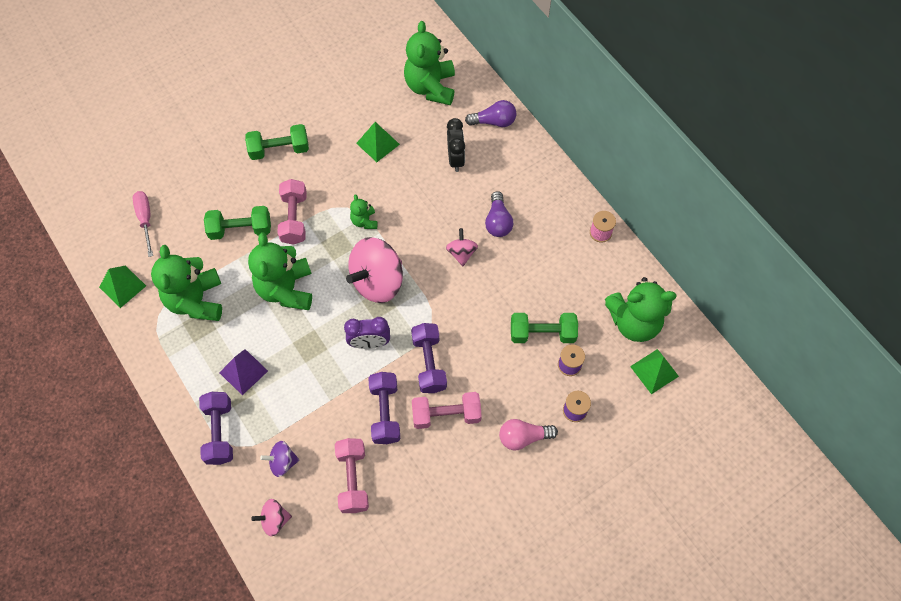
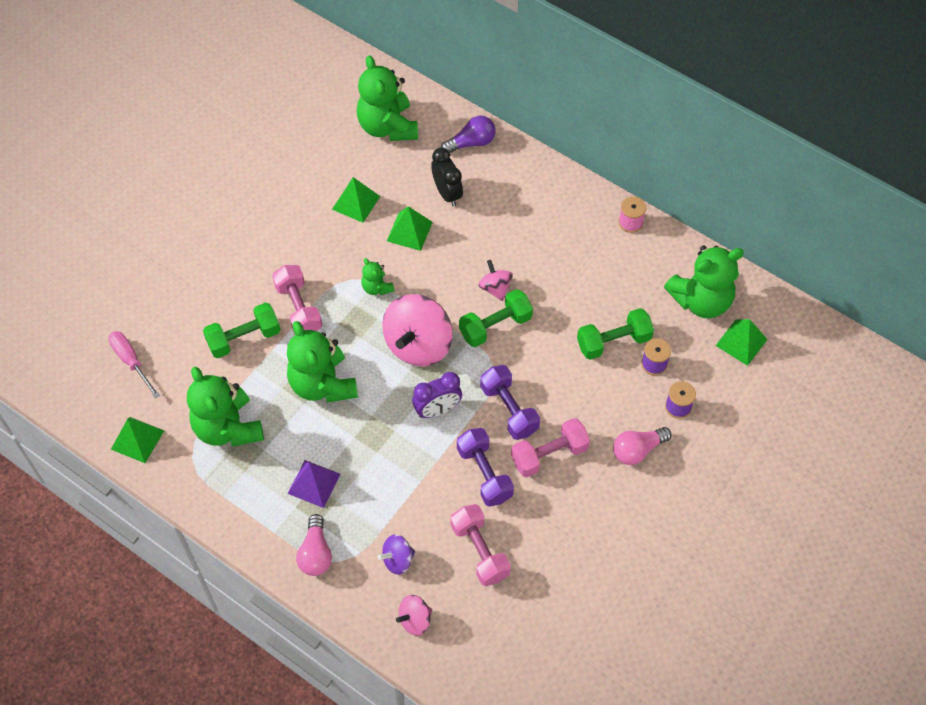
camera: 20 degrees left, 5 degrees down
purple dumbbell [199,392,233,465] -> pink light bulb [296,514,332,576]
green dumbbell [245,124,309,160] -> green dumbbell moved to [459,289,533,347]
purple light bulb [485,191,513,237] -> none
none -> green pyramid [387,206,433,251]

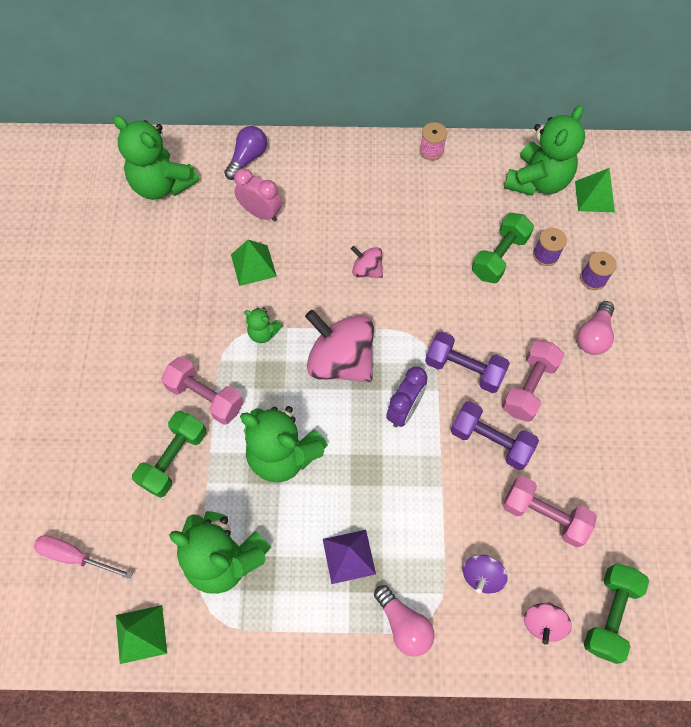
camera: 35 degrees left, 5 degrees up
green pyramid [332,177,380,223] -> none
pink spinning top [382,294,453,366] -> pink spinning top turned 135 degrees clockwise [305,310,374,382]
black clock [431,148,463,207] -> pink clock [234,168,282,222]
green dumbbell [459,289,533,347] -> green dumbbell moved to [584,563,649,664]

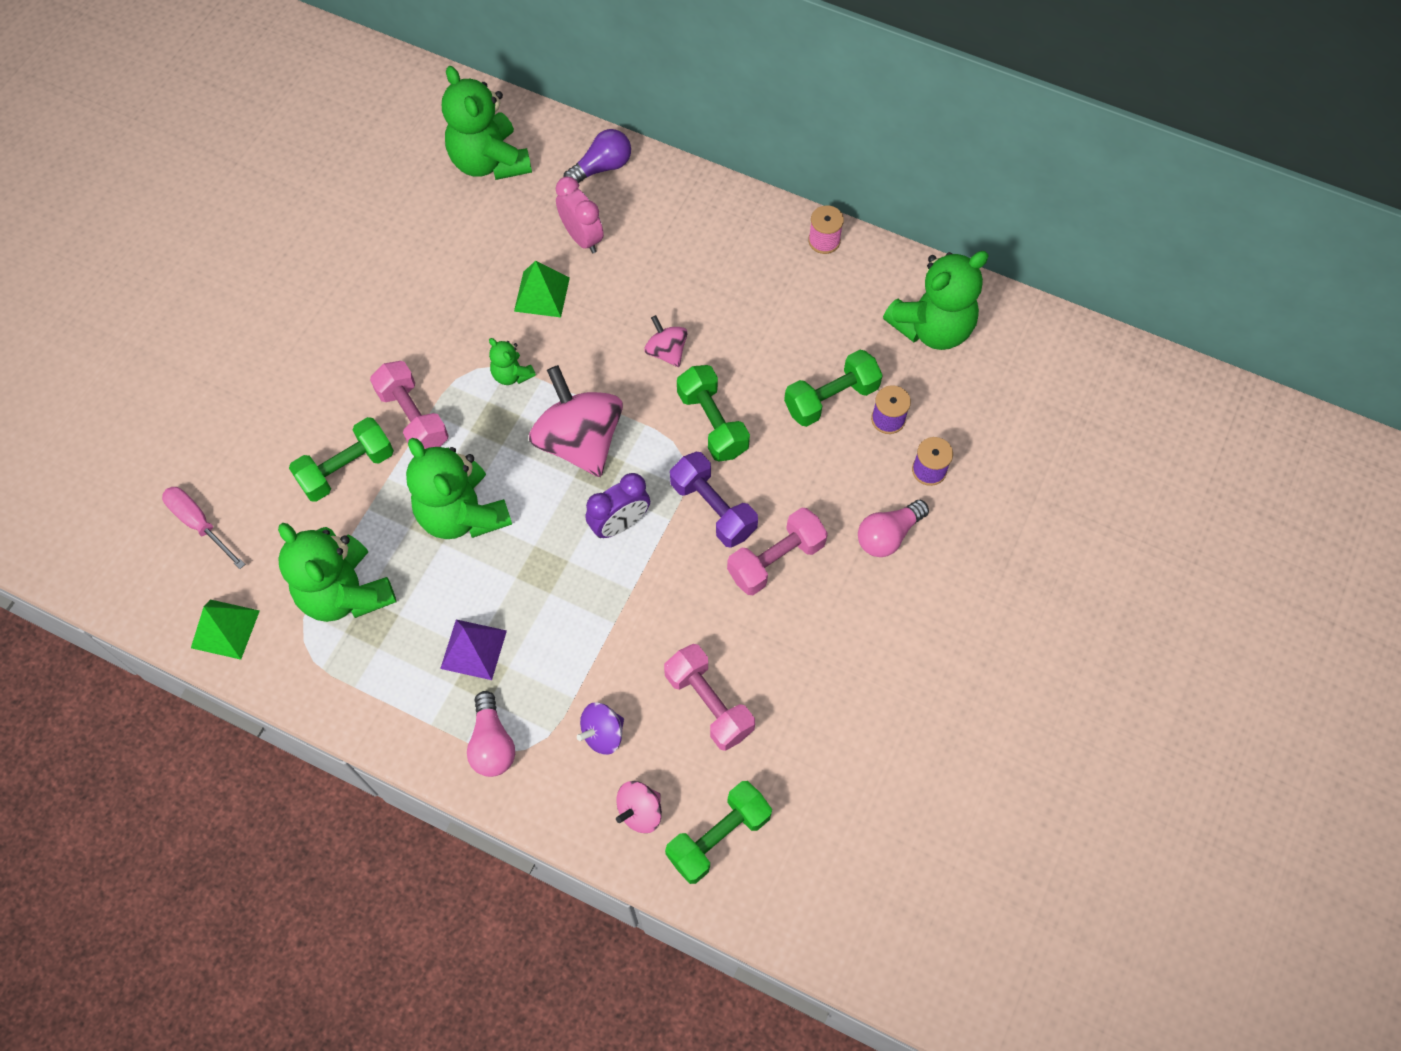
camera: 25 degrees right, 0 degrees up
purple dumbbell [451,401,539,470] -> none
green pyramid [575,168,615,212] -> none
none -> green dumbbell [677,365,750,462]

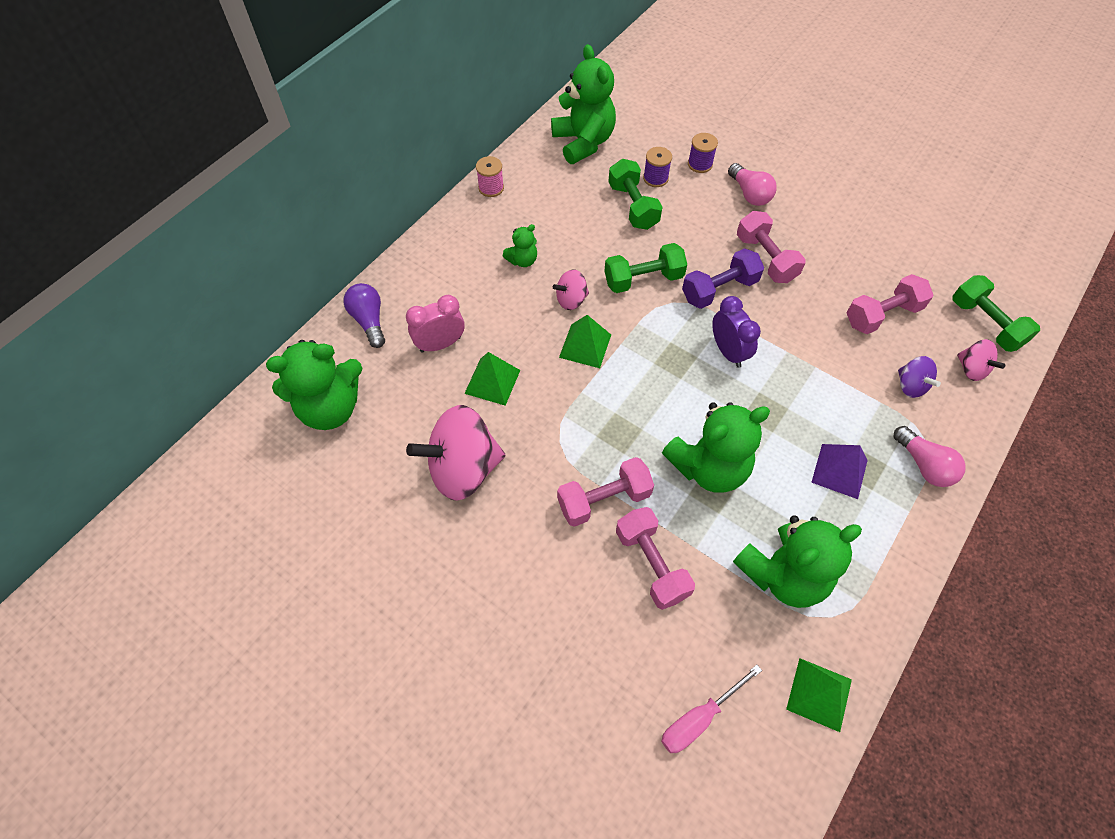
camera: 80 degrees left, 5 degrees down
green dumbbell [289,417,394,502] -> pink dumbbell [616,507,695,610]
pink light bulb [467,691,515,777] -> pink light bulb turned 60 degrees clockwise [893,426,966,487]
green teddy bear [489,338,536,385] -> green teddy bear moved to [503,224,537,267]
pink spinning top [529,365,623,477] -> pink spinning top moved to [406,405,505,501]
none -> green pyramid [559,315,611,368]

